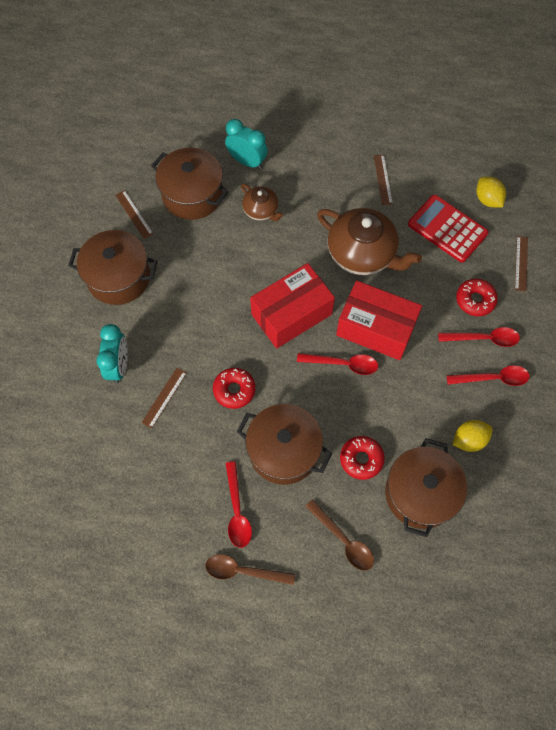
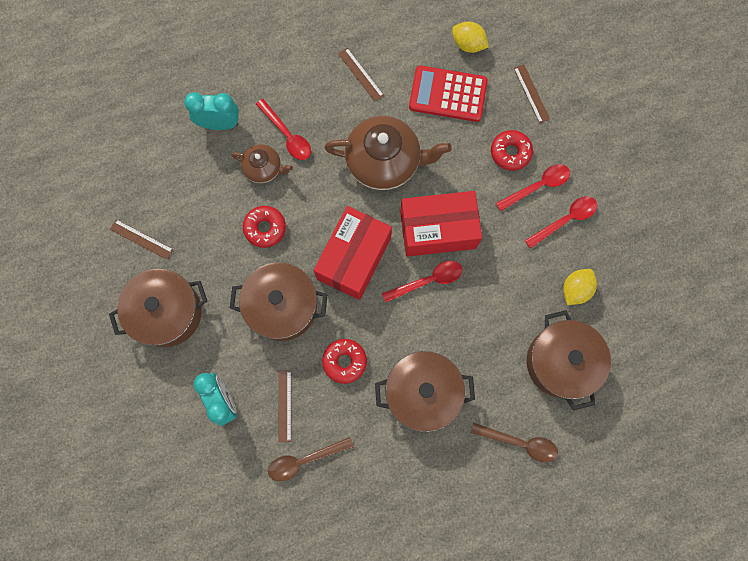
camera: 30 degrees left, 10 degrees up
brown pot [151,148,229,220] -> brown pot moved to [230,263,327,341]
brown spoon [205,554,295,585] -> brown spoon moved to [268,437,354,481]
red spoon [226,461,252,548] -> red spoon moved to [256,99,311,160]
red donut [340,436,385,480] -> red donut moved to [243,206,286,248]

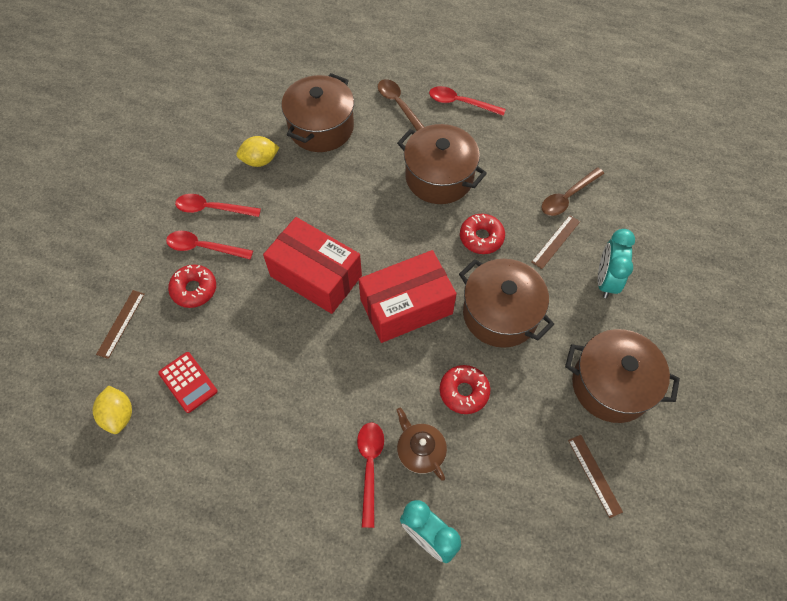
camera: 140 degrees left, 15 degrees down
brown spoon [268,437,354,481] -> brown spoon turned 120 degrees clockwise [541,168,604,216]
brown teapot [324,116,452,190] -> none
brown ruler [338,48,384,102] -> none
red spoon [382,261,462,302] -> red spoon moved to [429,86,506,116]
red calculator [409,65,488,122] -> red calculator [158,352,218,413], size x0.63

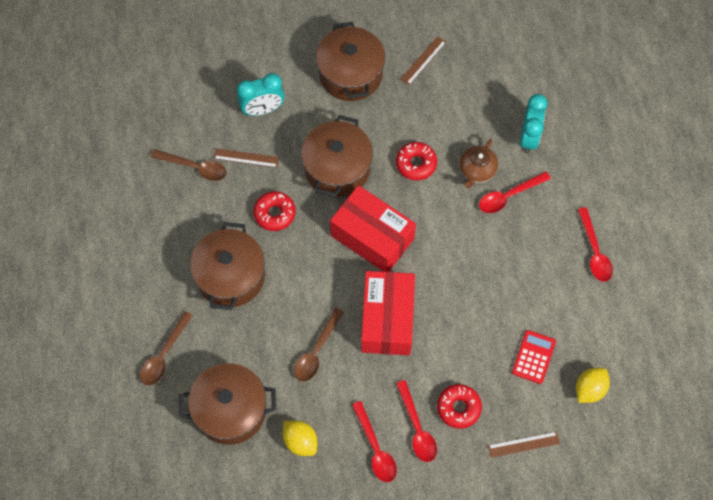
camera: 120 degrees left, 5 degrees up
red spoon [429,86,506,116] -> red spoon moved to [578,207,613,282]
none -> brown spoon [294,308,344,382]

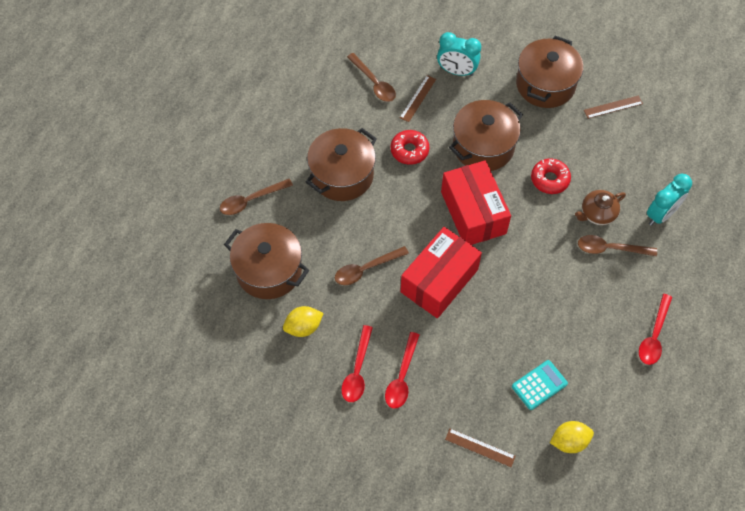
camera: 35 degrees right, 5 degrees down
brown ruler [214,148,279,168] -> brown ruler turned 75 degrees clockwise [400,75,436,122]
yellow lemon [283,421,317,456] -> yellow lemon turned 75 degrees clockwise [283,306,324,337]
red donut [437,384,482,429] -> none
red spoon [479,171,551,213] -> brown spoon [578,235,657,256]
red calculator [512,330,556,384] -> turquoise calculator [512,360,568,410]

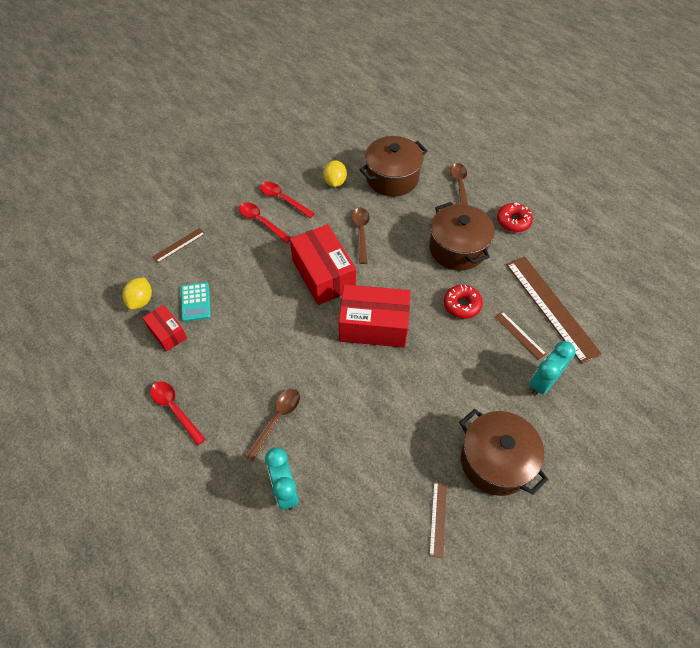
camera: 115 degrees right, 5 degrees down
brown spoon [347,53,396,102] -> brown ruler [506,256,602,364]
brown pot [449,100,523,171] -> none
red donut [531,158,571,194] -> red donut moved to [497,203,533,232]
brown teapot [575,190,626,225] -> none
none -> red box [143,305,187,352]

